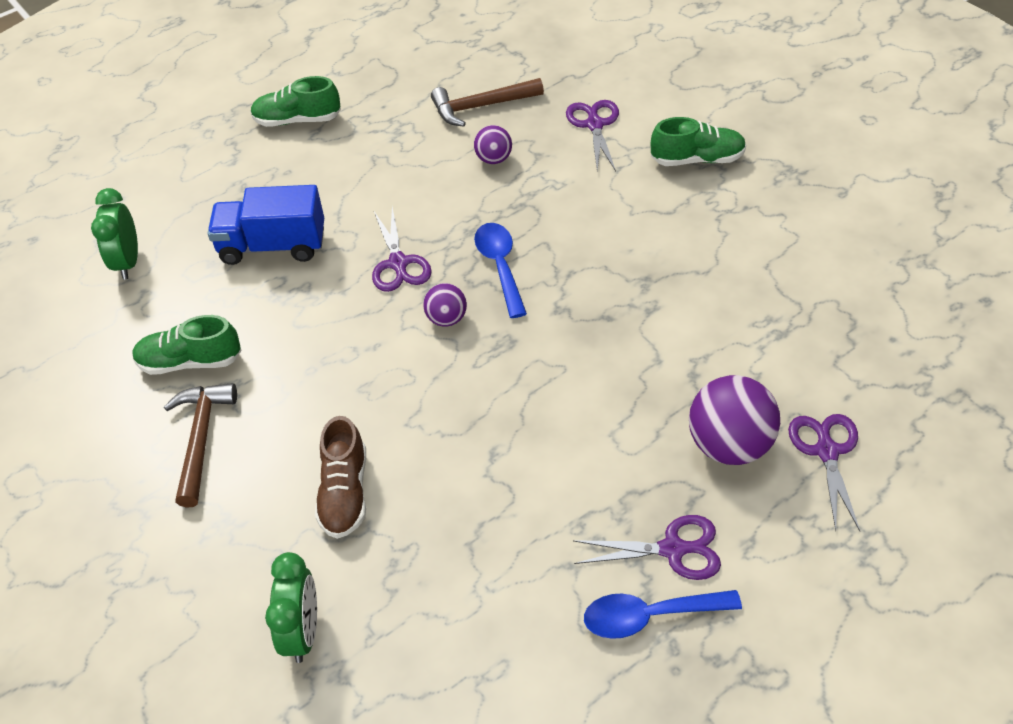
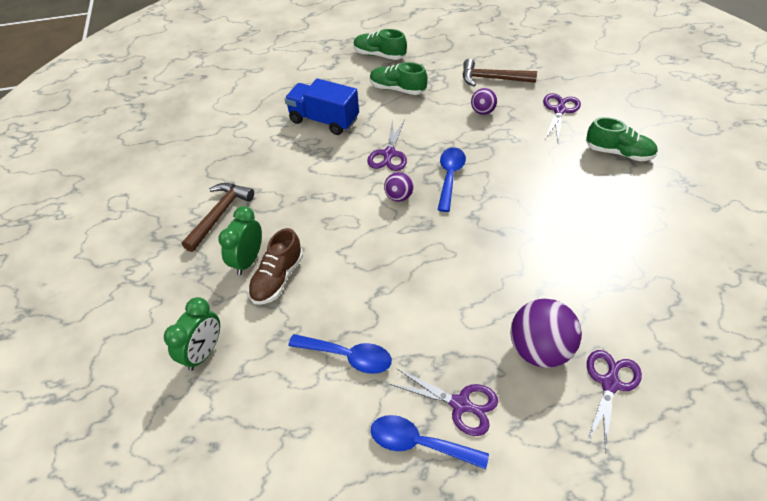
camera: 25 degrees right, 0 degrees up
green clock [91,188,138,280] -> green clock moved to [218,206,262,275]
green shoe [132,315,242,375] -> green shoe moved to [370,62,428,95]
none -> blue spoon [288,334,392,374]

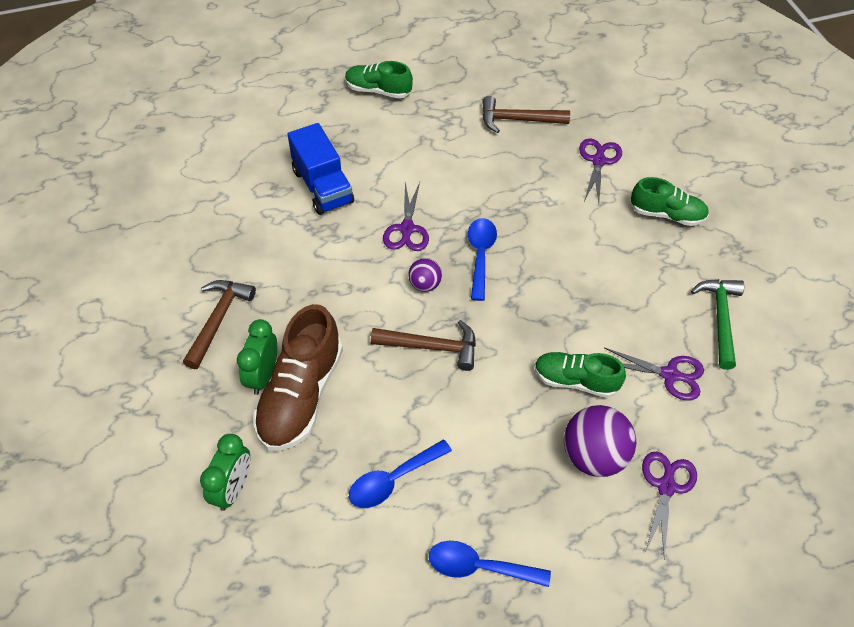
camera: 10 degrees left, 5 degrees up
brown shoe [248,228,303,305] -> brown shoe [253,304,343,450], size x1.61
blue truck [285,79,359,135] -> blue truck turned 135 degrees counterclockwise [288,123,354,215]
blue spoon [288,334,392,374] -> blue spoon turned 135 degrees clockwise [349,439,452,508]
green shoe [370,62,428,95] -> green shoe moved to [534,352,626,398]
purple scissors [389,368,498,436] -> purple scissors moved to [604,347,704,401]
purple ball [471,88,497,115] -> none
none -> brown hammer [371,320,476,371]
none -> green hammer [691,279,744,370]

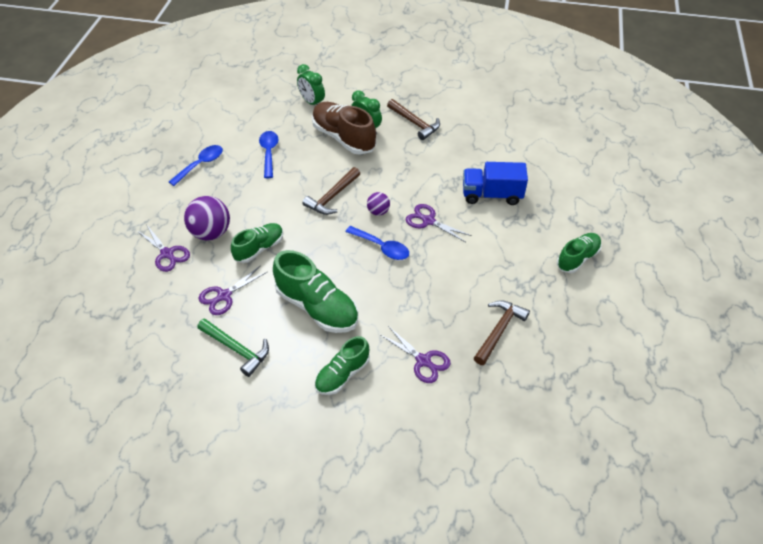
camera: 120 degrees right, 5 degrees down
none -> green shoe [273,250,358,333]

